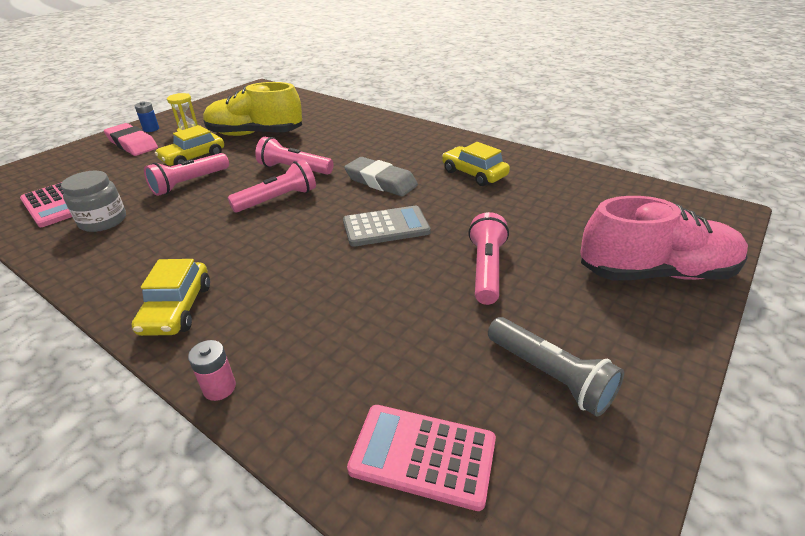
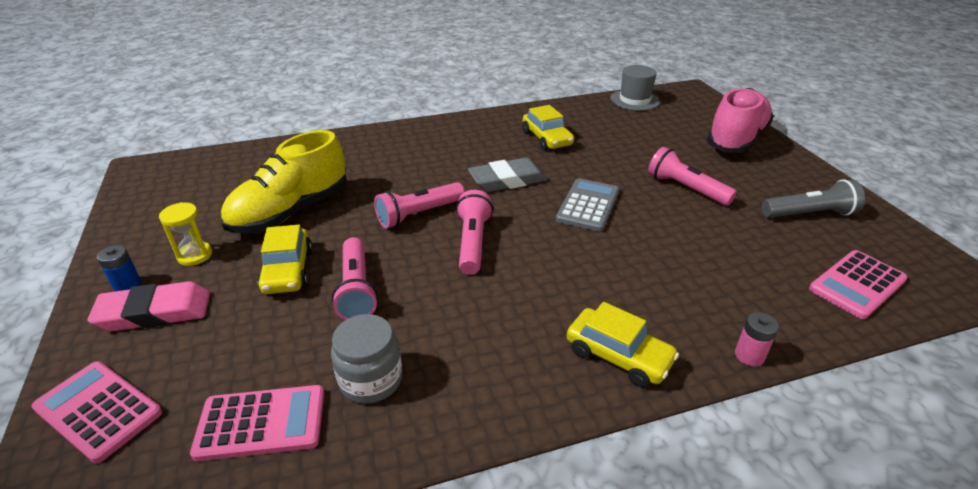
camera: 55 degrees left, 0 degrees up
yellow car [442,142,510,186] -> yellow car turned 105 degrees counterclockwise [523,105,574,151]
none -> pink calculator [31,361,162,463]
none -> grey hat [610,65,660,111]

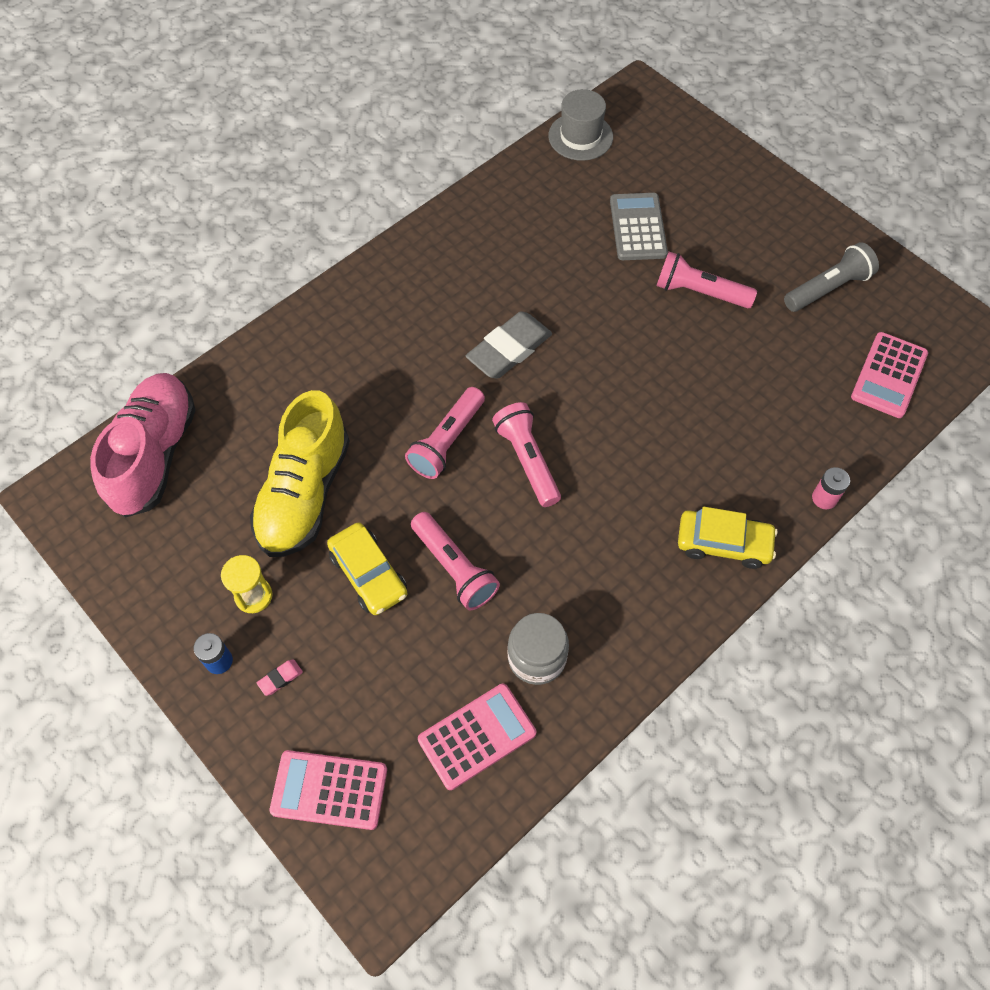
camera: 25 degrees left, 25 degrees up
pink eraser [87,281,210,331] -> pink eraser [257,660,303,696], size x0.41
yellow car [523,105,574,151] -> none
grey calculator [556,178,619,232] -> grey calculator moved to [610,193,668,260]
pink shoe [706,88,774,153] -> pink shoe moved to [90,373,196,518]

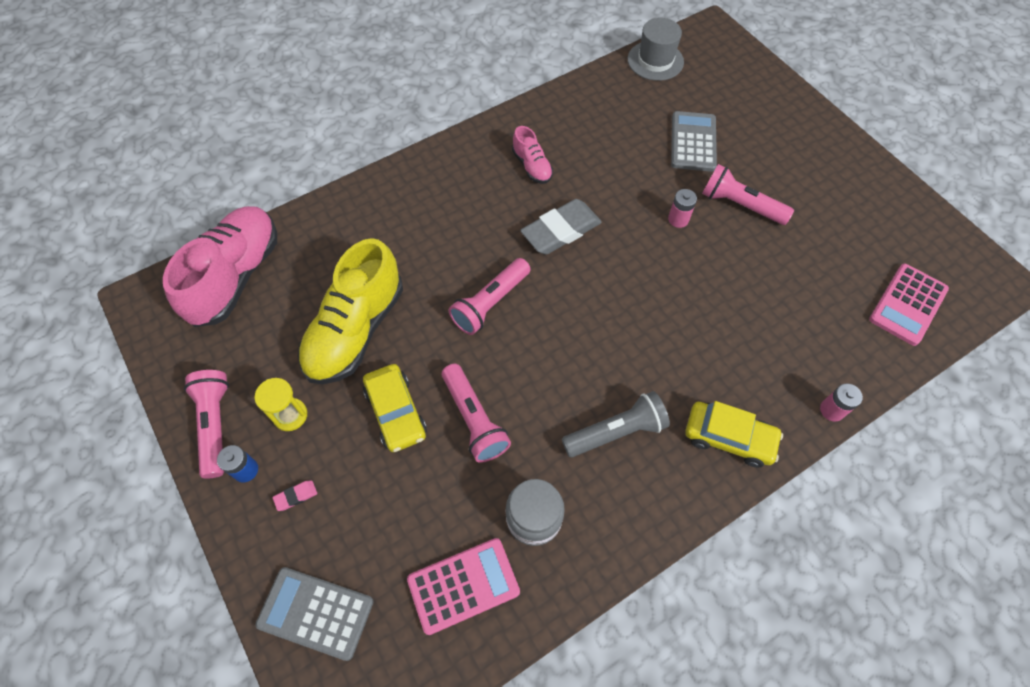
camera: 10 degrees right, 0 degrees up
pink calculator [270,750,387,830] -> grey calculator [255,567,374,661]
pink flashlight [492,402,561,507] -> pink flashlight moved to [184,370,229,479]
grey flashlight [784,242,879,312] -> grey flashlight moved to [562,391,670,457]
none -> pink shoe [512,126,553,184]
none -> pink battery [668,189,697,228]

